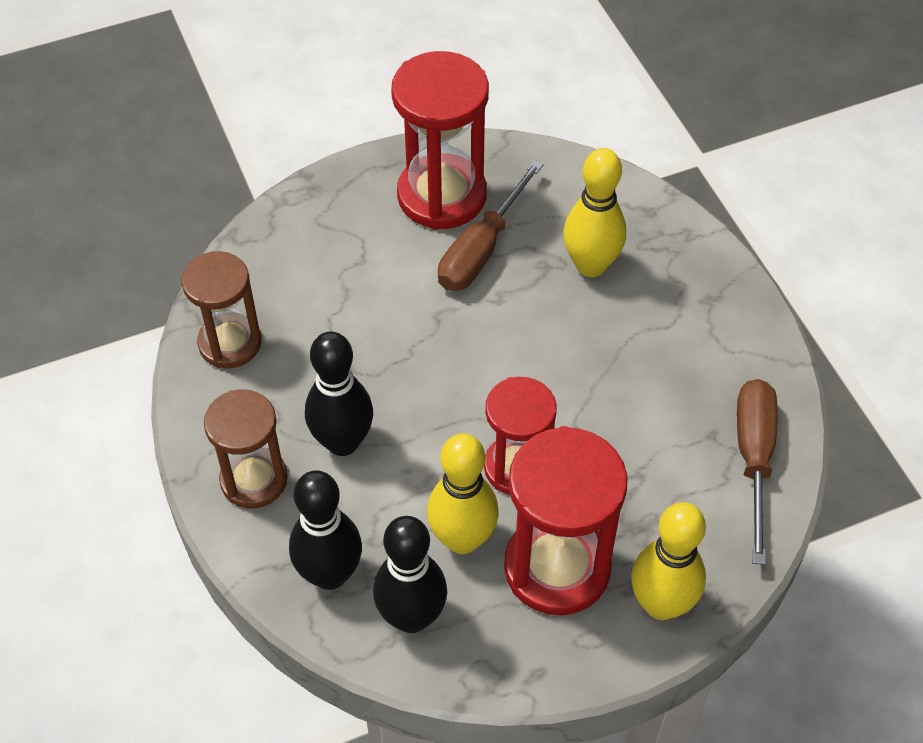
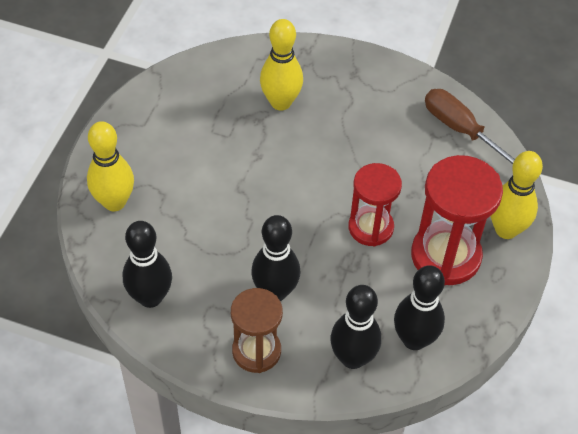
camera: 50 degrees left, 0 degrees up
brown hourglass [181,251,261,368] -> black bowling pin [122,221,172,308]
red hourglass [391,51,489,230] -> none
yellow bowling pin [427,433,499,554] -> yellow bowling pin moved to [87,121,134,211]
brown screwdriver [438,160,544,291] -> none

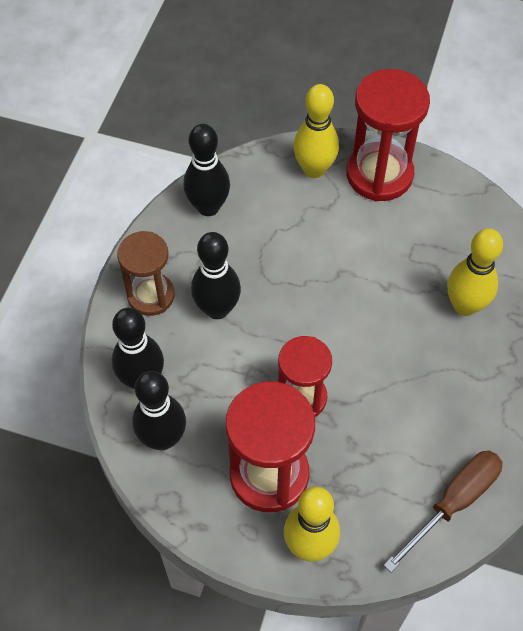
camera: 90 degrees right, 5 degrees up
none -> red hourglass [346,69,430,202]

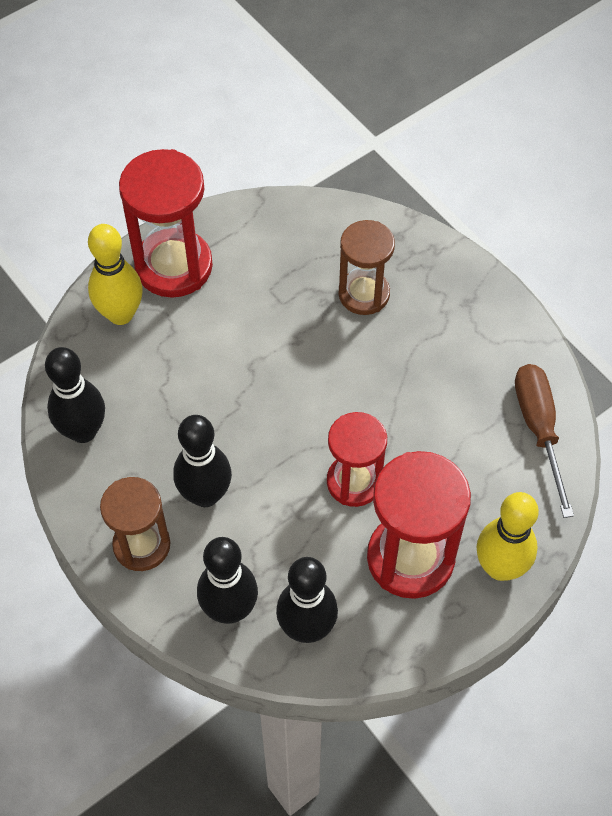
camera: 55 degrees left, 0 degrees up
yellow bowling pin [447,228,503,316] -> brown hourglass [339,220,395,315]

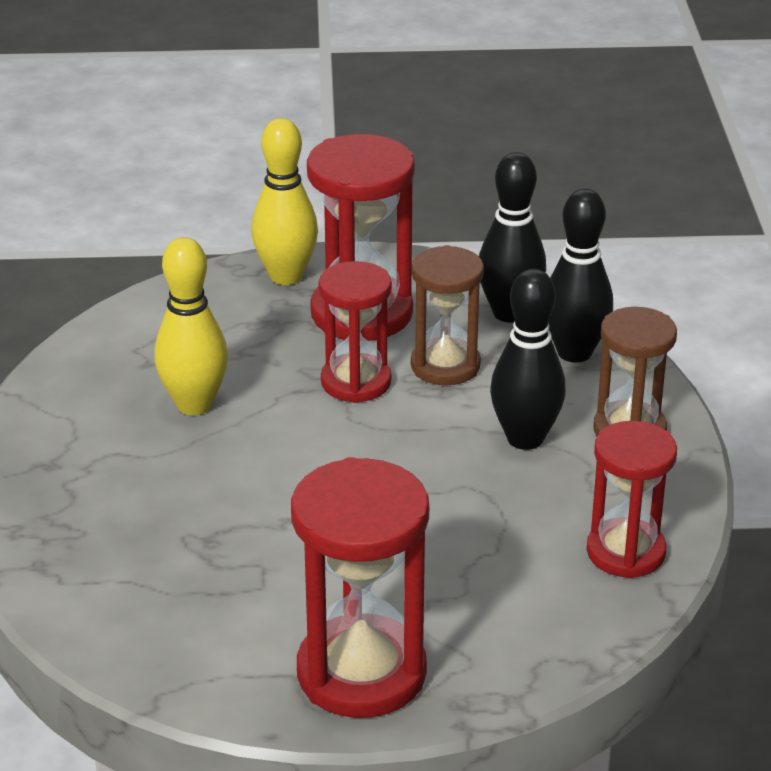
camera: 145 degrees left, 25 degrees down
black bowling pin [45,347,105,443] -> red hourglass [586,421,677,578]
yellow bowling pin [88,224,143,325] -> yellow bowling pin moved to [154,237,228,415]
brown hourglass [339,220,395,315] -> brown hourglass moved to [411,245,484,385]
brown screwdriver [515,364,574,518] -> none

